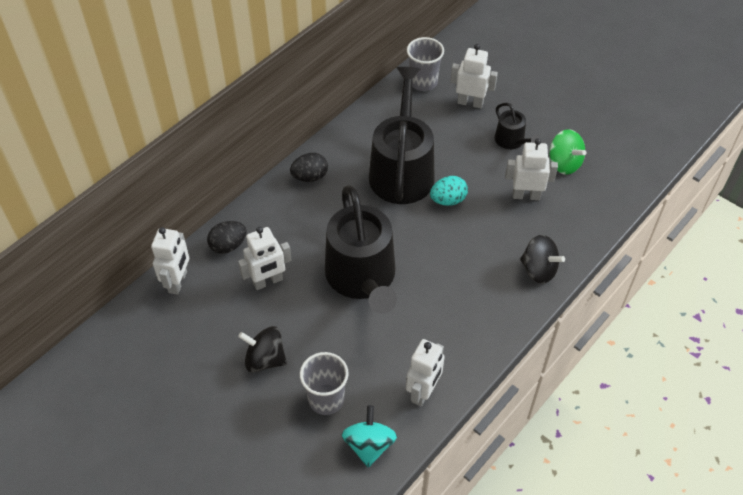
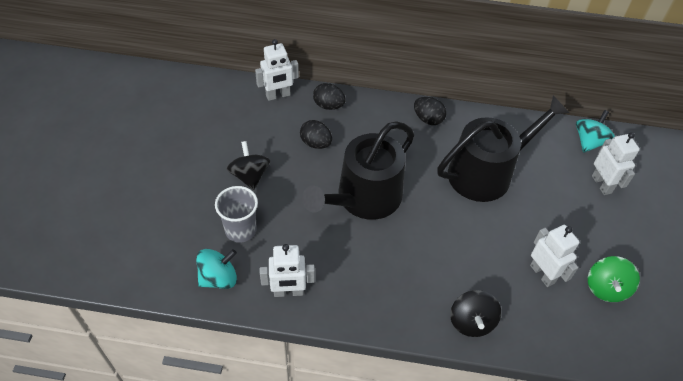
camera: 55 degrees right, 0 degrees up
white robot [238,227,292,290] -> black egg [300,120,332,149]
grey cup [407,37,444,91] -> turquoise spinning top [576,110,615,153]
turquoise egg [430,176,468,206] -> none
black watering can [495,103,541,149] -> none

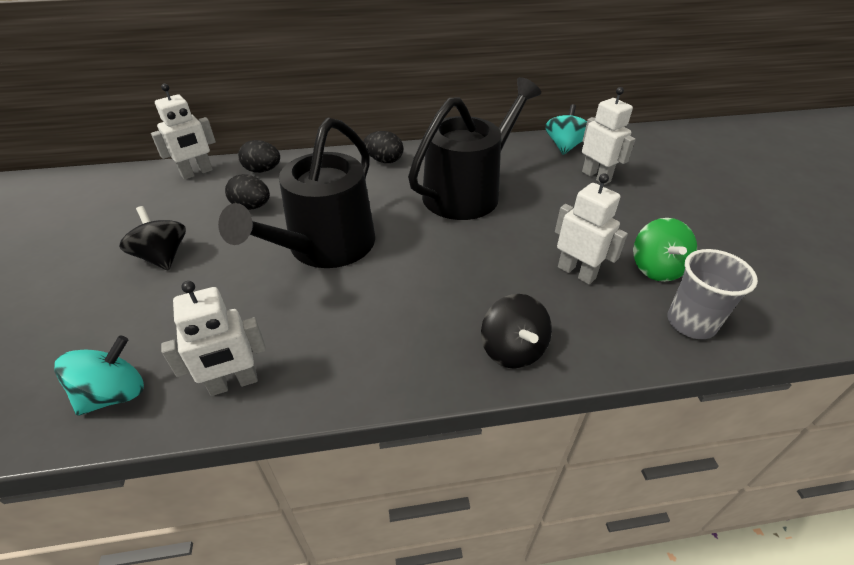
camera: 15 degrees left, 10 degrees down
grey cup [215,186,258,243] -> grey cup moved to [667,249,758,339]

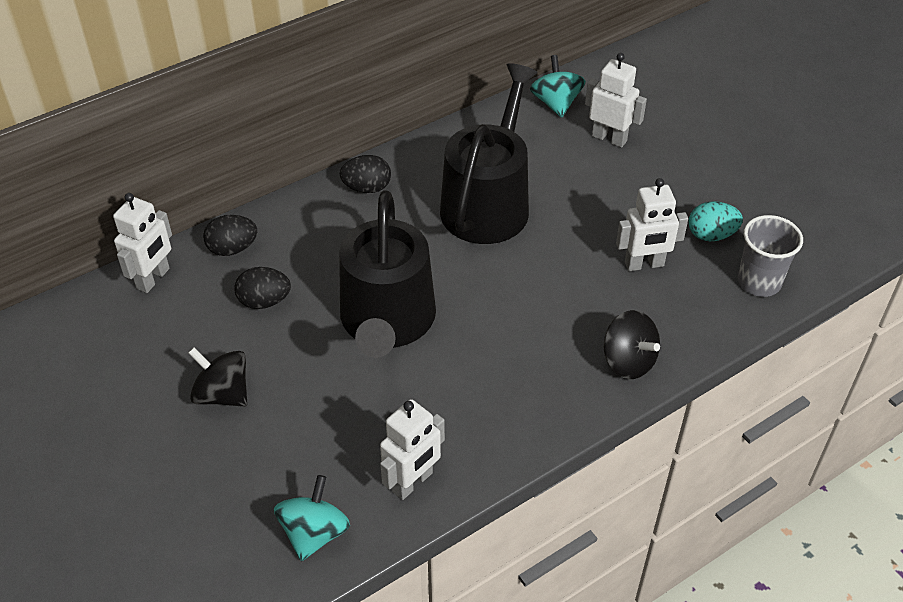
camera: 25 degrees left, 5 degrees up
white robot [555,173,628,284] -> white robot turned 150 degrees clockwise [616,178,688,271]
green spinning top [633,218,697,282] -> turquoise egg [689,201,743,241]

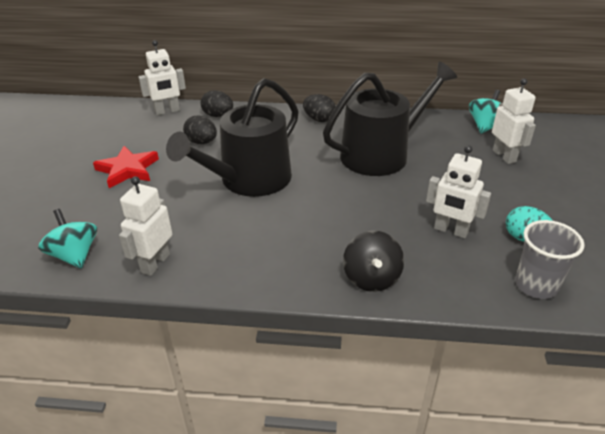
camera: 40 degrees right, 10 degrees down
black spinning top [188,347,248,407] -> red star [93,146,159,188]
turquoise spinning top [274,475,350,561] -> turquoise spinning top turned 90 degrees counterclockwise [38,209,97,269]
white robot [380,399,445,500] -> white robot turned 120 degrees clockwise [119,176,172,276]

